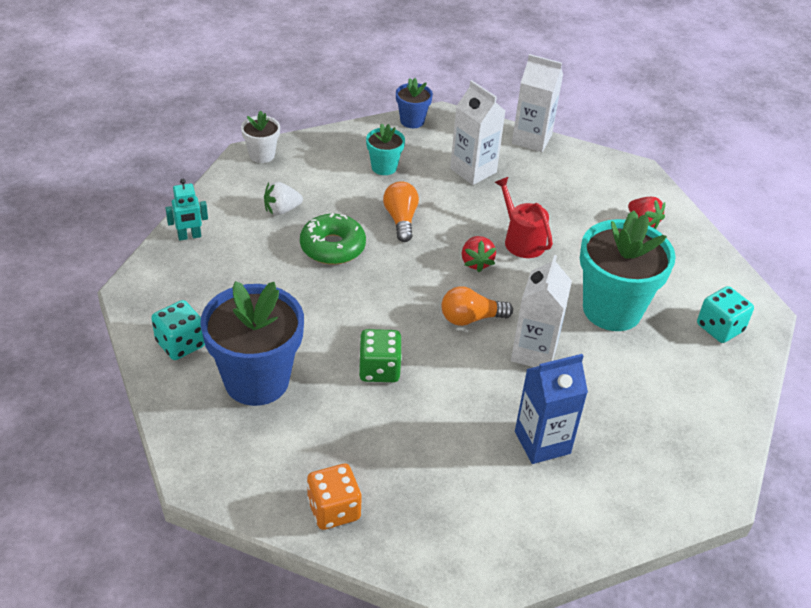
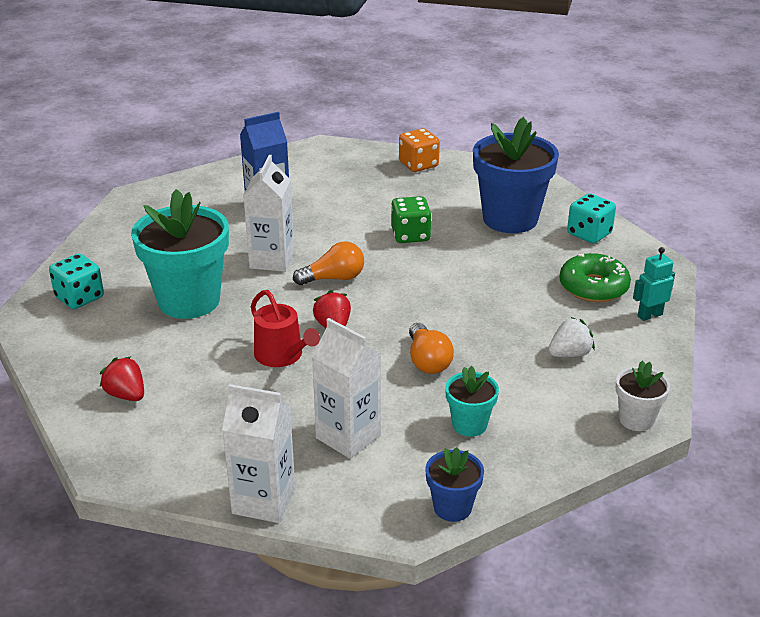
camera: 175 degrees right, 10 degrees down
green donut [300,213,366,265] -> green donut moved to [559,253,631,302]

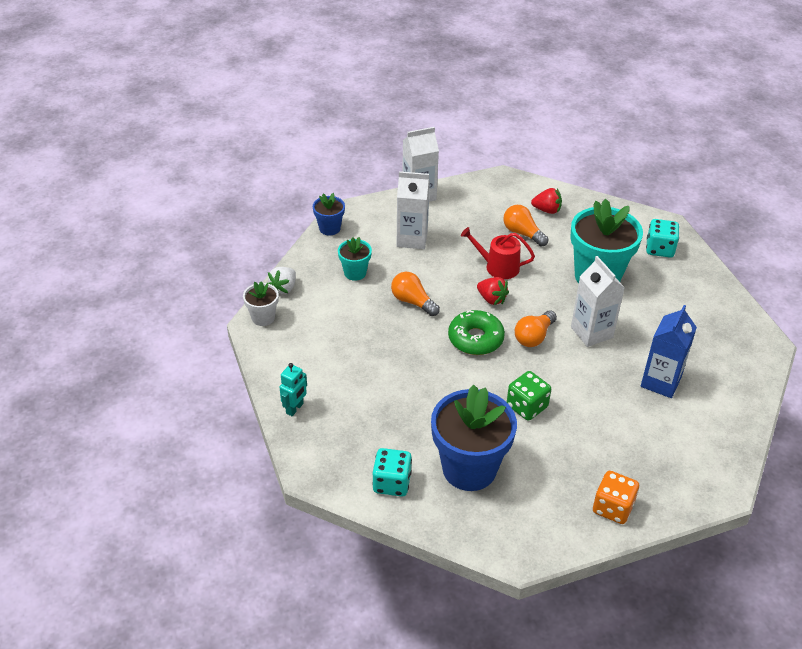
camera: 145 degrees right, 10 degrees up
white strawberry [548,317,595,357] -> white strawberry moved to [268,267,296,294]
green donut [559,253,631,302] -> green donut moved to [448,310,505,355]
none -> orange light bulb [503,205,548,247]

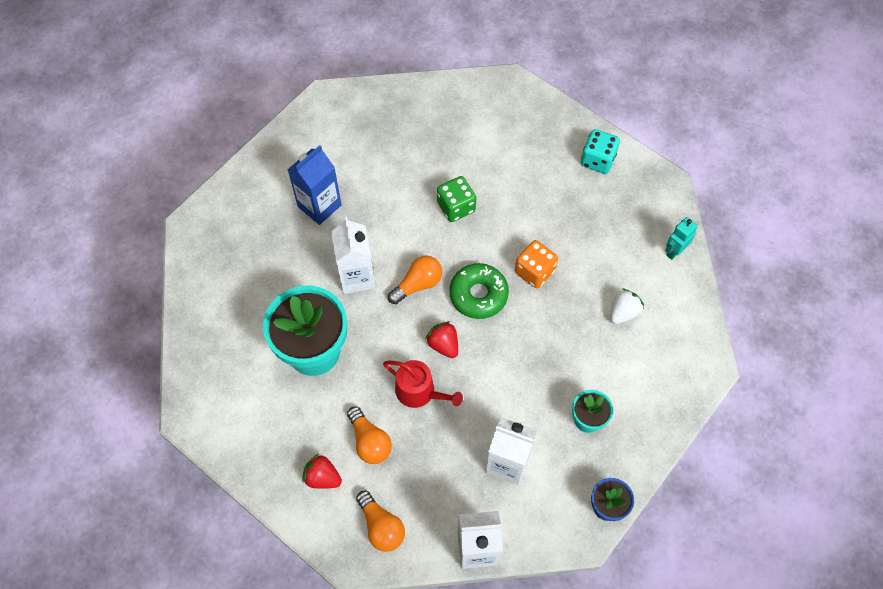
camera: 165 degrees left, 20 degrees up
white flower pot [243,282,279,326] -> none
white strawberry [268,267,296,294] -> white strawberry moved to [610,288,644,324]
orange light bulb [391,272,440,316] -> orange light bulb moved to [356,491,405,552]
blue flower pot [431,385,517,491] -> none
orange dice [593,471,639,524] -> orange dice moved to [515,240,558,288]
turquoise dice [646,219,679,258] -> none

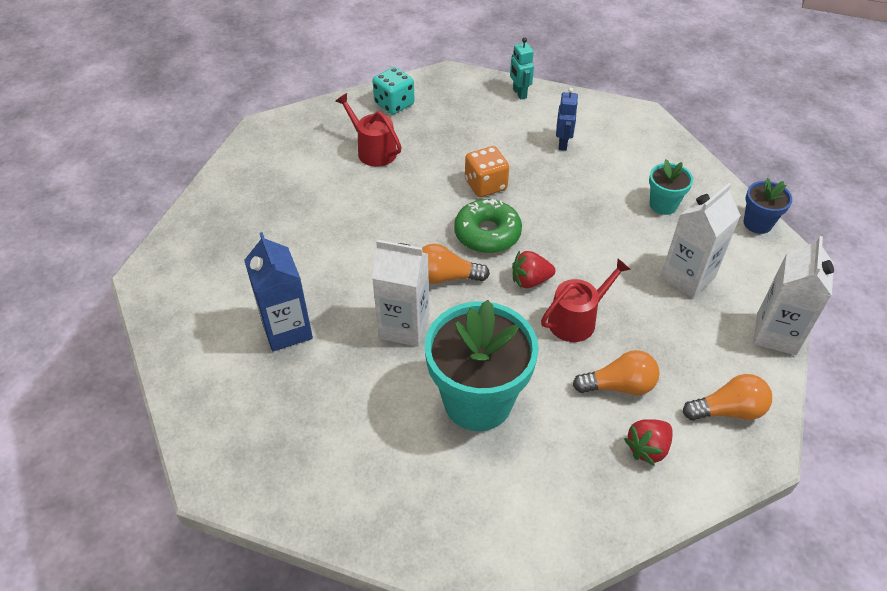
camera: 65 degrees left, 15 degrees down
orange light bulb [388,256,442,304] -> orange light bulb turned 75 degrees counterclockwise [422,244,490,284]
green dice [437,176,476,222] -> none
white strawberry [610,288,644,324] -> blue robot [556,87,578,151]
none -> red watering can [336,93,401,167]

